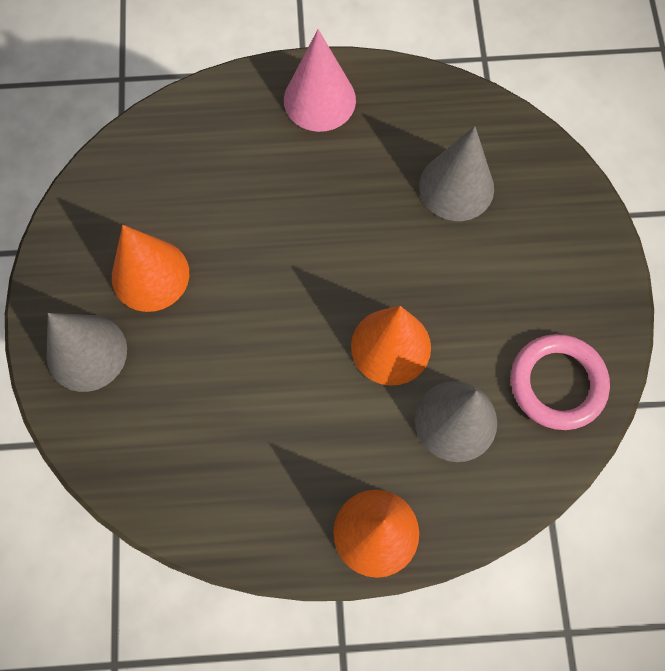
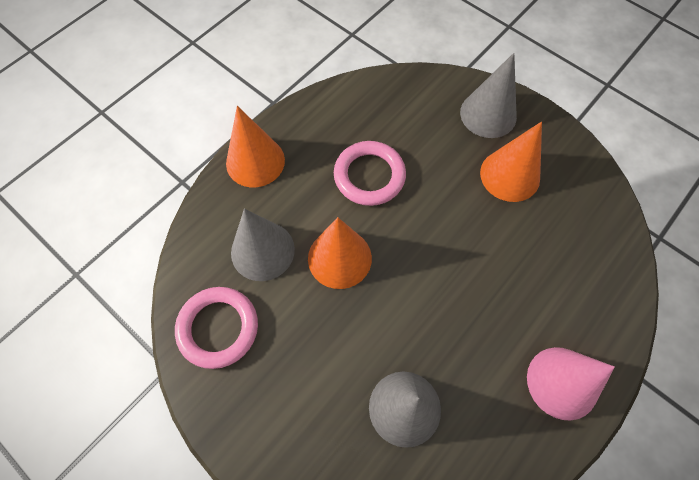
camera: 135 degrees right, 5 degrees down
none -> pink ring [334,141,406,206]

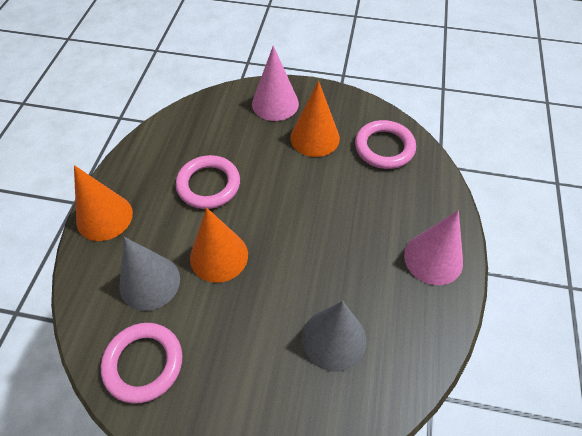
camera: 30 degrees left, 10 degrees down
grey cone [460,53,517,138] -> pink cone [252,45,299,121]
none -> pink ring [355,120,416,169]

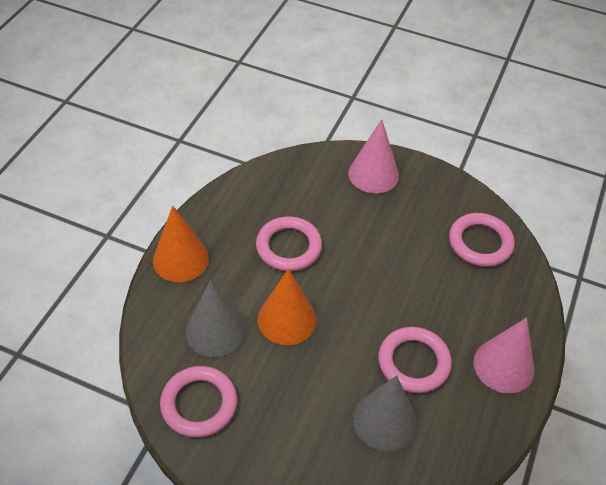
camera: 10 degrees right, 5 degrees down
orange cone [290,81,340,157] -> none
none -> pink ring [378,327,452,393]

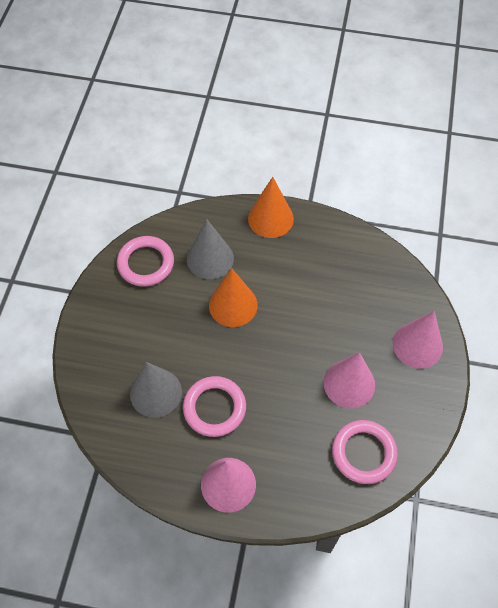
camera: 80 degrees right, 10 degrees up
pink ring [256,216,322,271] -> none
none -> pink cone [324,352,375,408]

